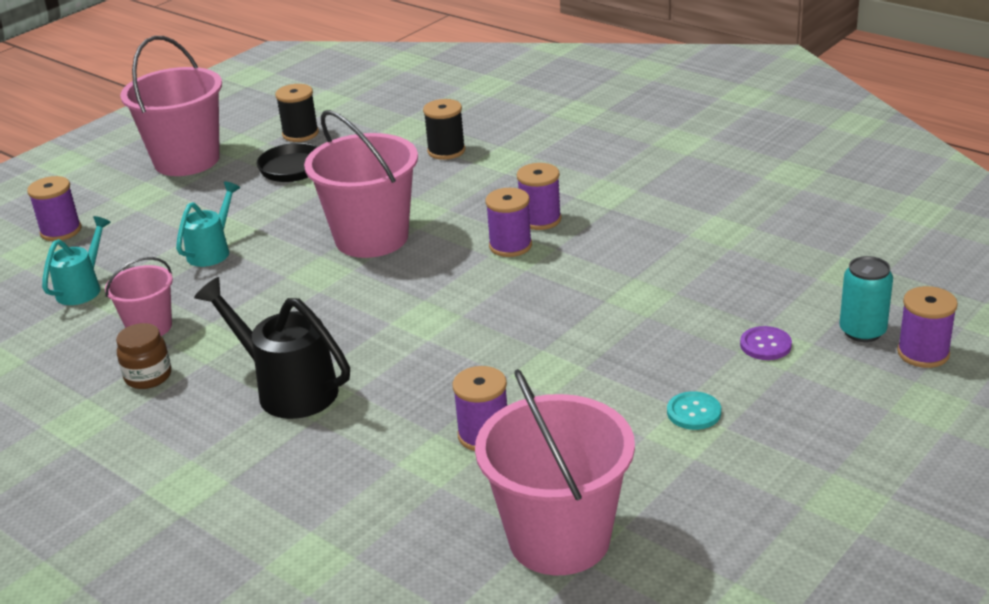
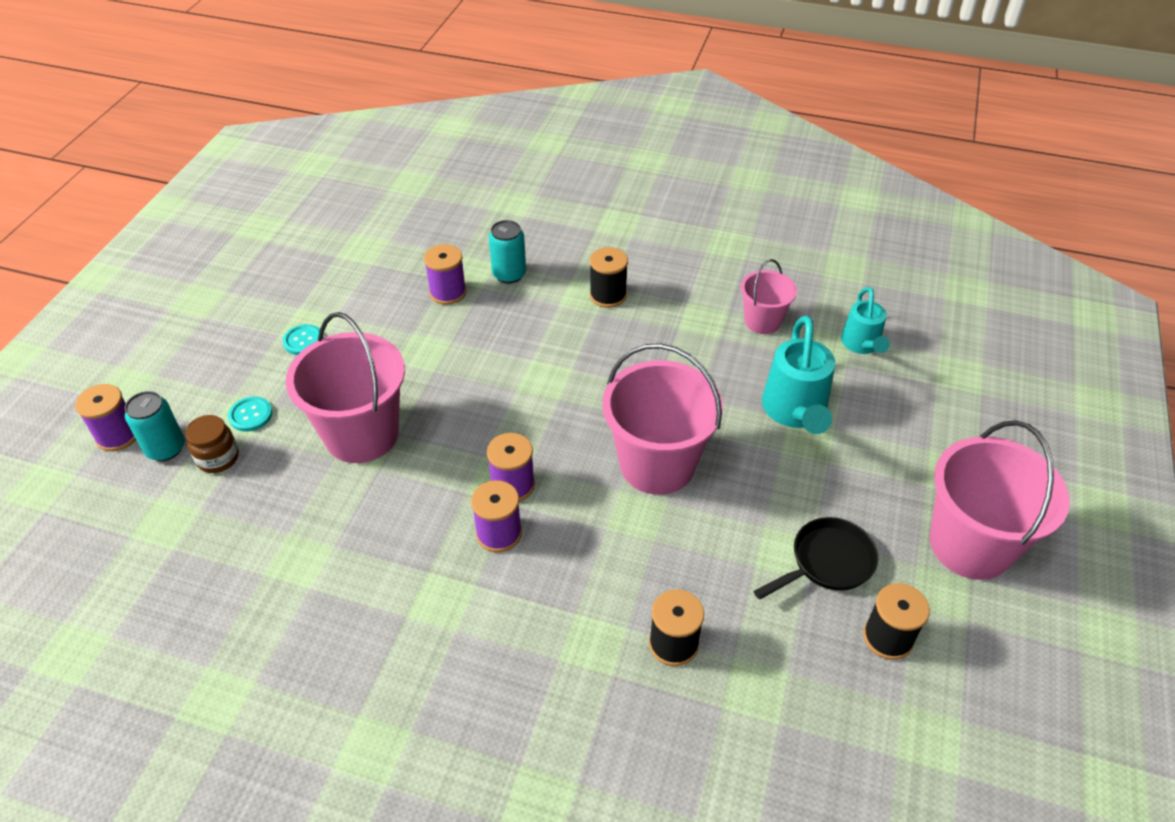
camera: 155 degrees right, 15 degrees up
purple spool [27,176,81,241] -> none
brown jar [116,323,171,389] -> brown jar moved to [185,415,239,473]
turquoise watering can [176,182,240,267] -> turquoise watering can [762,316,835,434], size x1.58
black watering can [194,277,350,419] -> black spool [590,247,628,308]
pink bucket [475,369,635,575] -> pink bucket moved to [286,312,405,463]
purple button [740,326,792,360] -> turquoise button [228,396,273,432]
none -> turquoise can [489,220,526,284]

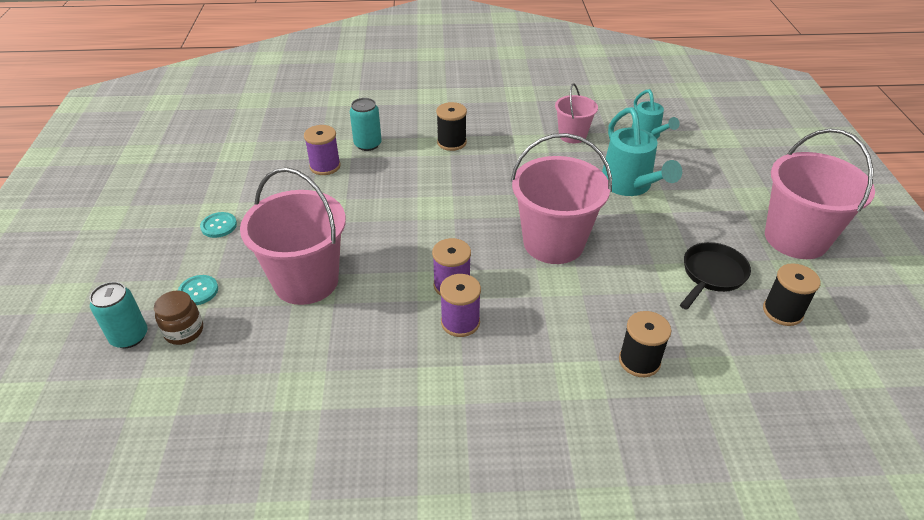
camera: 20 degrees left, 5 degrees down
purple spool [75,384,136,451] -> none

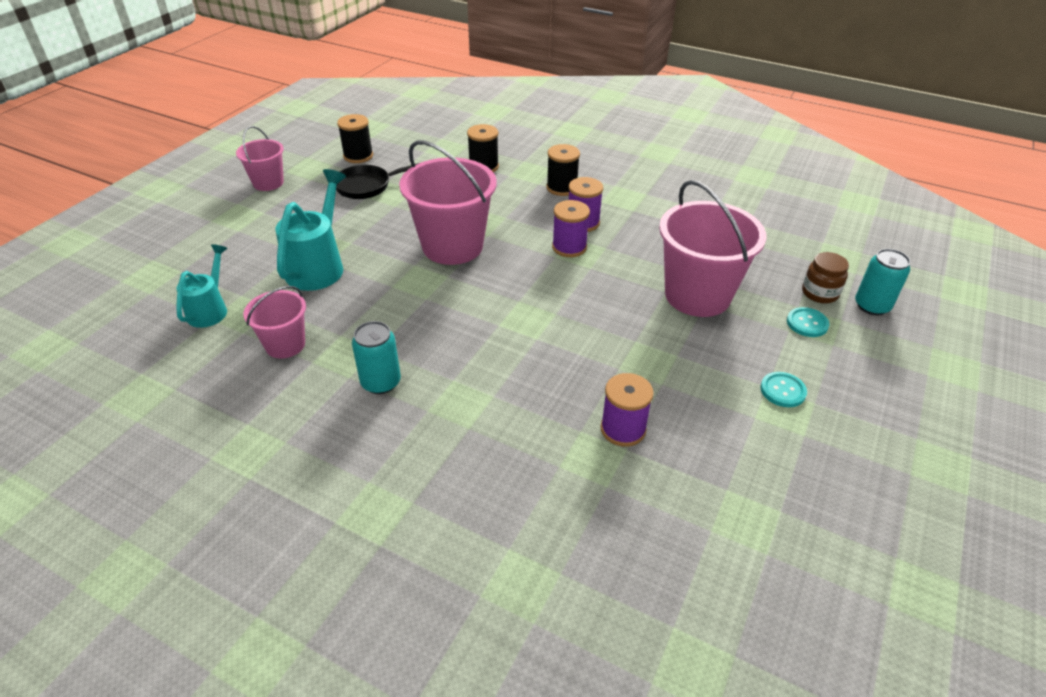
camera: 150 degrees left, 0 degrees up
turquoise can [350,98,382,151] -> turquoise can moved to [352,321,401,394]
black spool [436,102,467,151] -> black spool moved to [546,144,580,196]
pink bucket [765,129,875,259] -> pink bucket [236,126,284,191], size x0.55

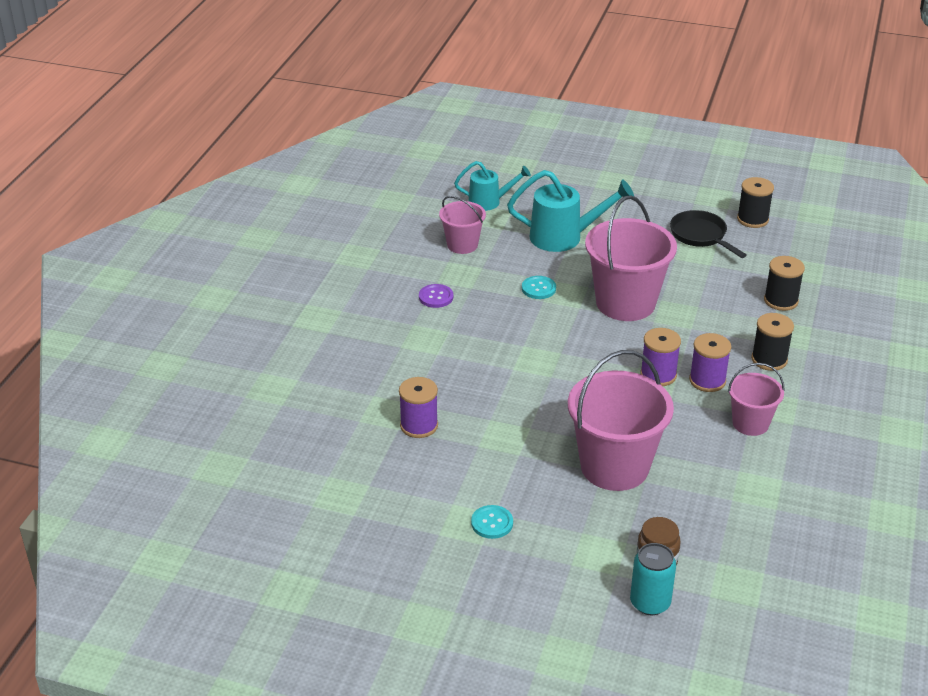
camera: 80 degrees right, 5 degrees down
pink bucket [236,126,284,191] -> pink bucket moved to [728,363,785,436]
turquoise can [352,321,401,394] -> purple button [419,284,454,308]
turquoise button [787,307,829,337] -> turquoise button moved to [522,276,556,299]

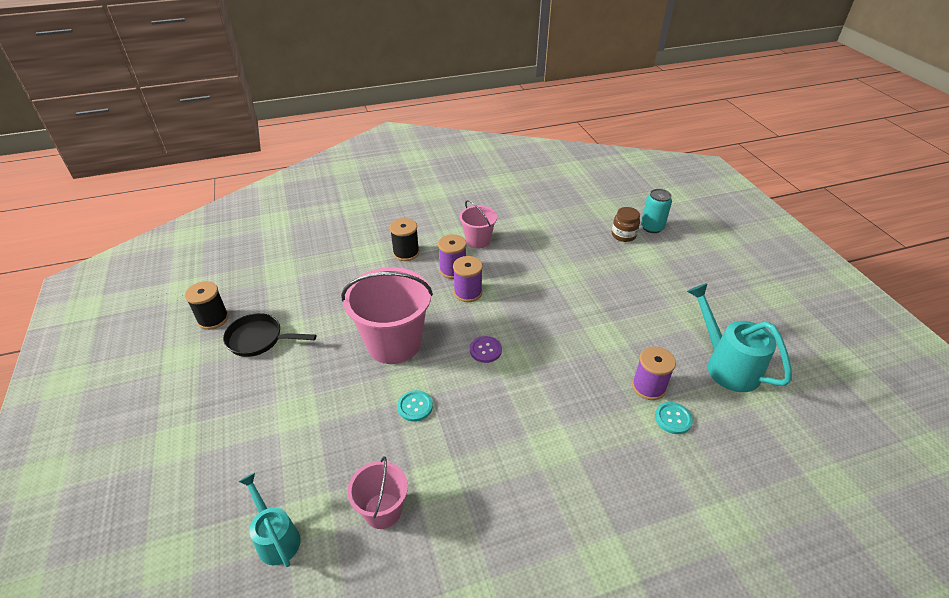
camera: 125 degrees left, 5 degrees up
purple button [419,284,454,308] -> purple button moved to [470,336,502,363]
turquoise button [471,505,513,539] -> turquoise button moved to [655,402,693,434]
turquoise watering can [507,170,634,252] -> turquoise watering can moved to [687,283,792,392]
pink bucket [568,350,674,491] -> none
black pan [670,210,747,258] -> black pan turned 75 degrees clockwise [223,313,316,357]
black spool [764,256,805,311] -> none

